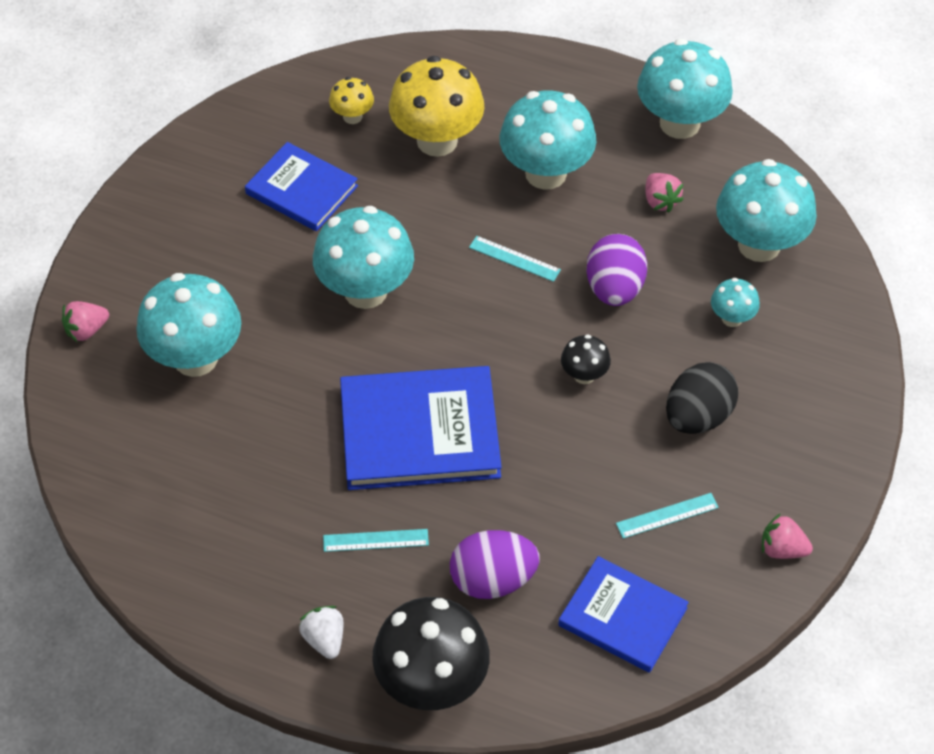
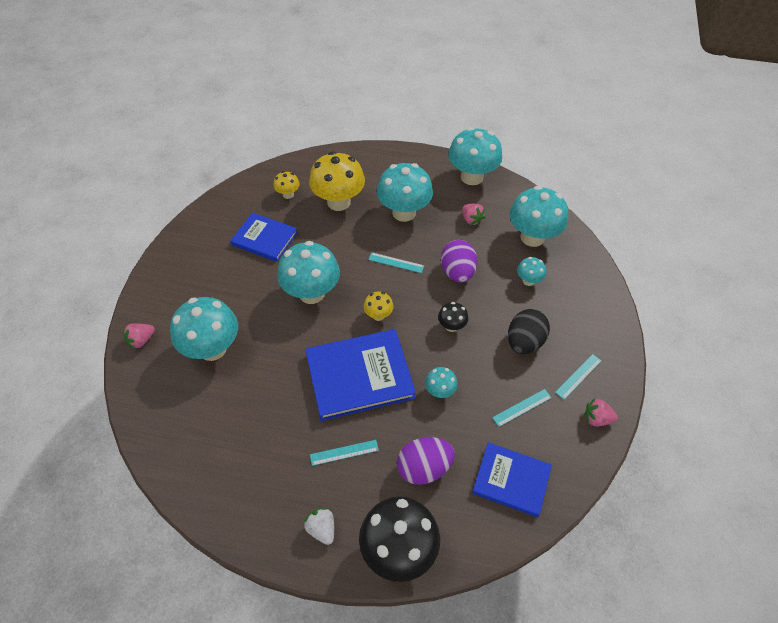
camera: 10 degrees left, 0 degrees up
none -> yellow mushroom [364,291,394,321]
none -> turquoise mushroom [425,367,458,398]
none -> turquoise ruler [555,354,601,400]

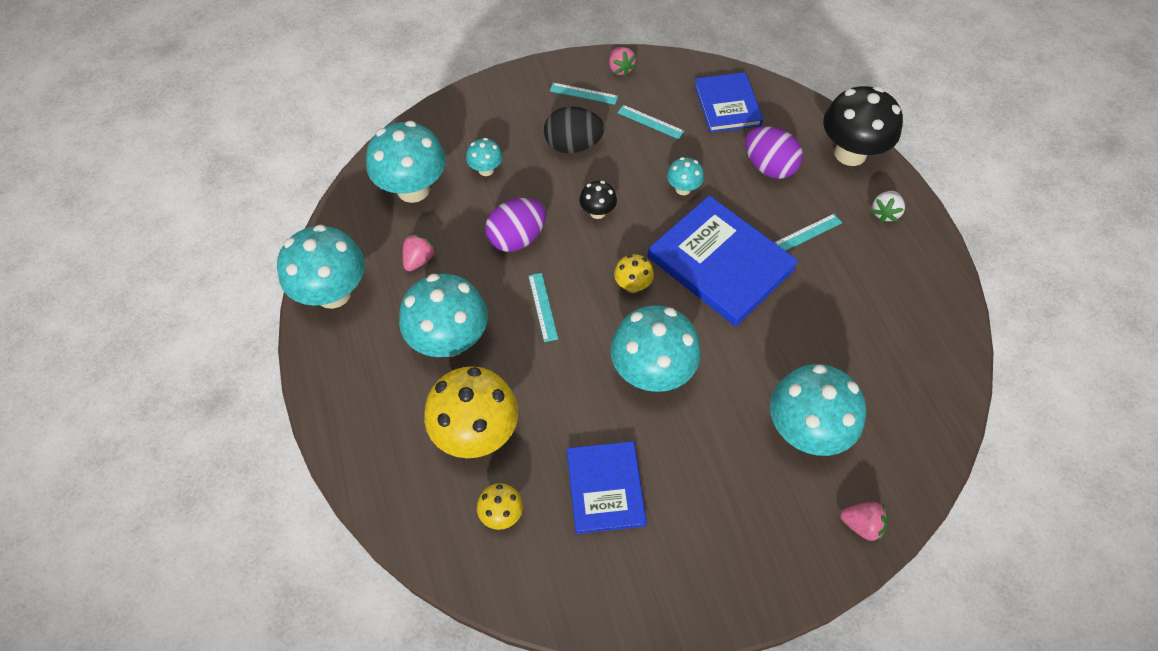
camera: 120 degrees left, 5 degrees up
turquoise ruler [310,440,379,466] -> turquoise ruler turned 75 degrees counterclockwise [774,214,842,251]

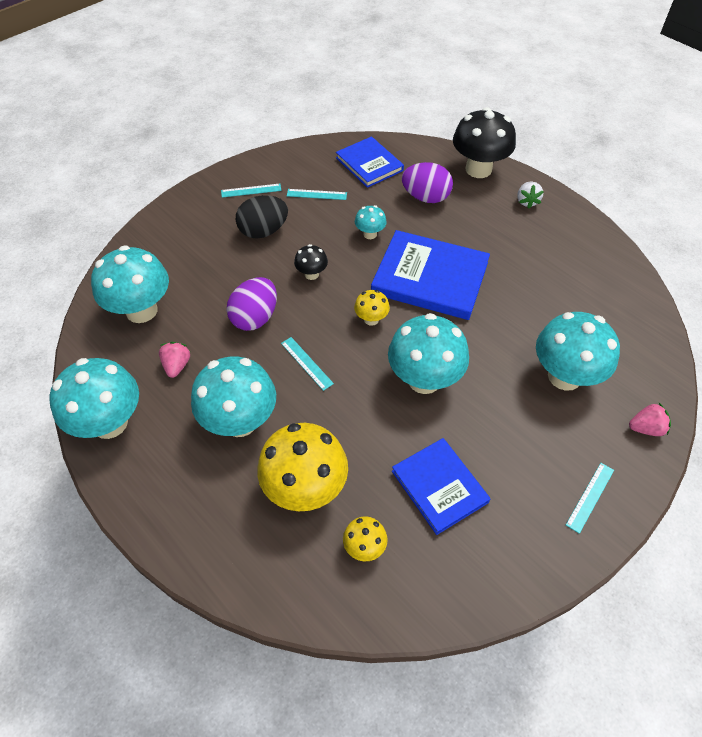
camera: 25 degrees left, 5 degrees down
turquoise mushroom [466,138,503,176] -> none
pink strawberry [609,47,636,77] -> none
turquoise ruler [774,214,842,251] -> turquoise ruler moved to [566,463,614,534]

